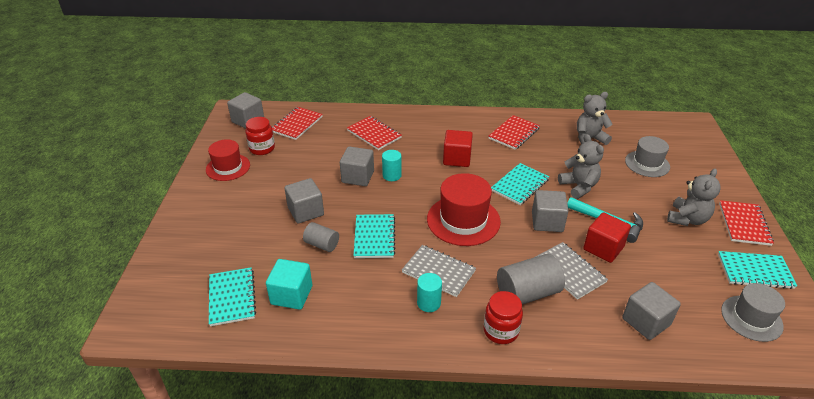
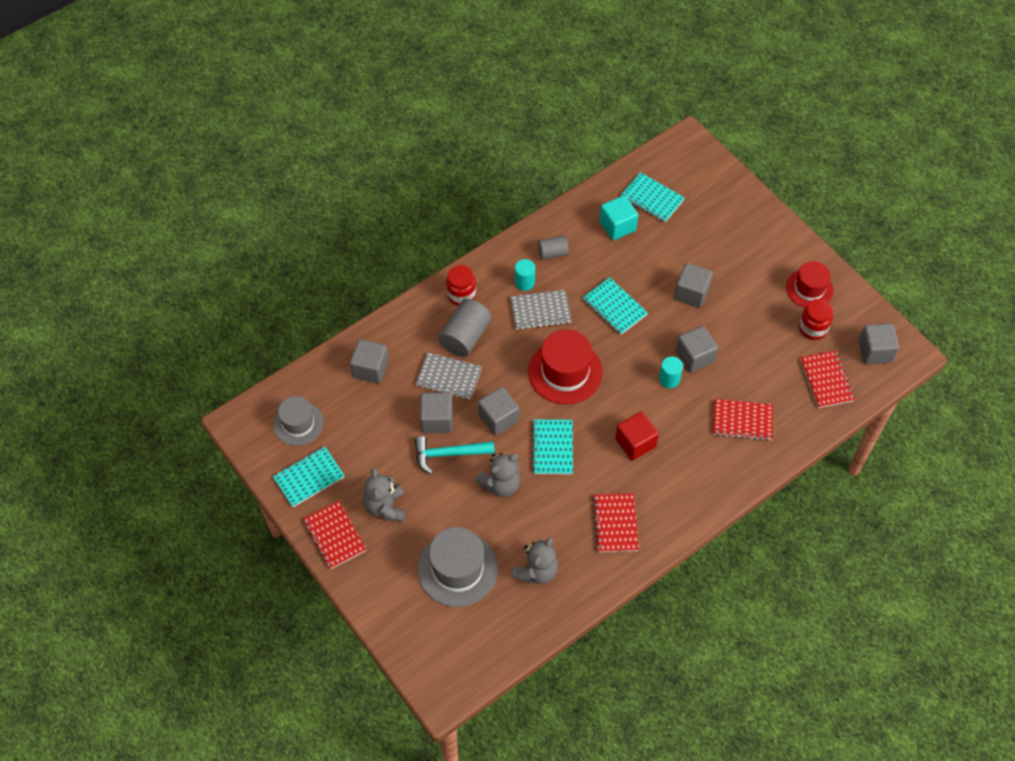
camera: 140 degrees right, 20 degrees up
grey cylinder [303,222,339,252] -> grey cylinder moved to [538,236,569,260]
grey teddy bear [558,134,604,199] -> grey teddy bear turned 60 degrees counterclockwise [475,453,520,497]
red cube [583,212,631,263] -> grey cube [420,393,453,433]
grey hat [625,136,670,177] -> grey hat [418,527,498,607], size x1.52

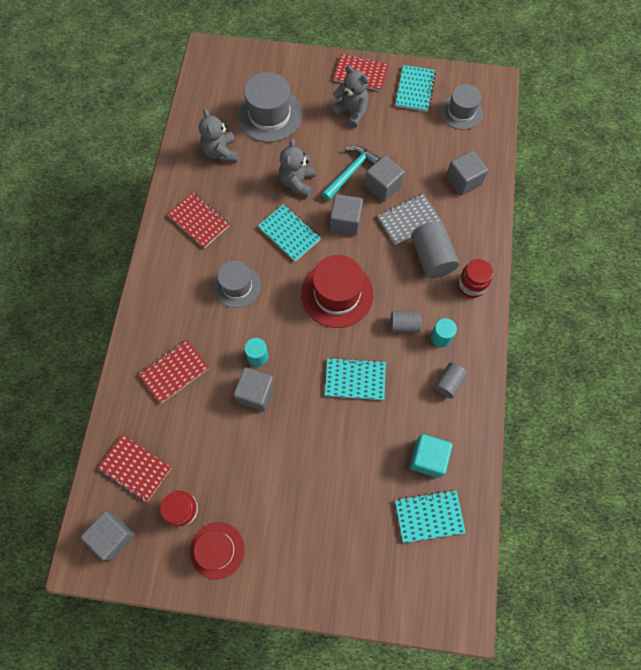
camera: 135 degrees right, 10 degrees up
grey notebook [510,290,572,330] -> grey cylinder [391,311,422,332]
red cube [615,411,659,460] -> grey hat [214,261,261,308]
grey cube [674,263,713,308] -> none

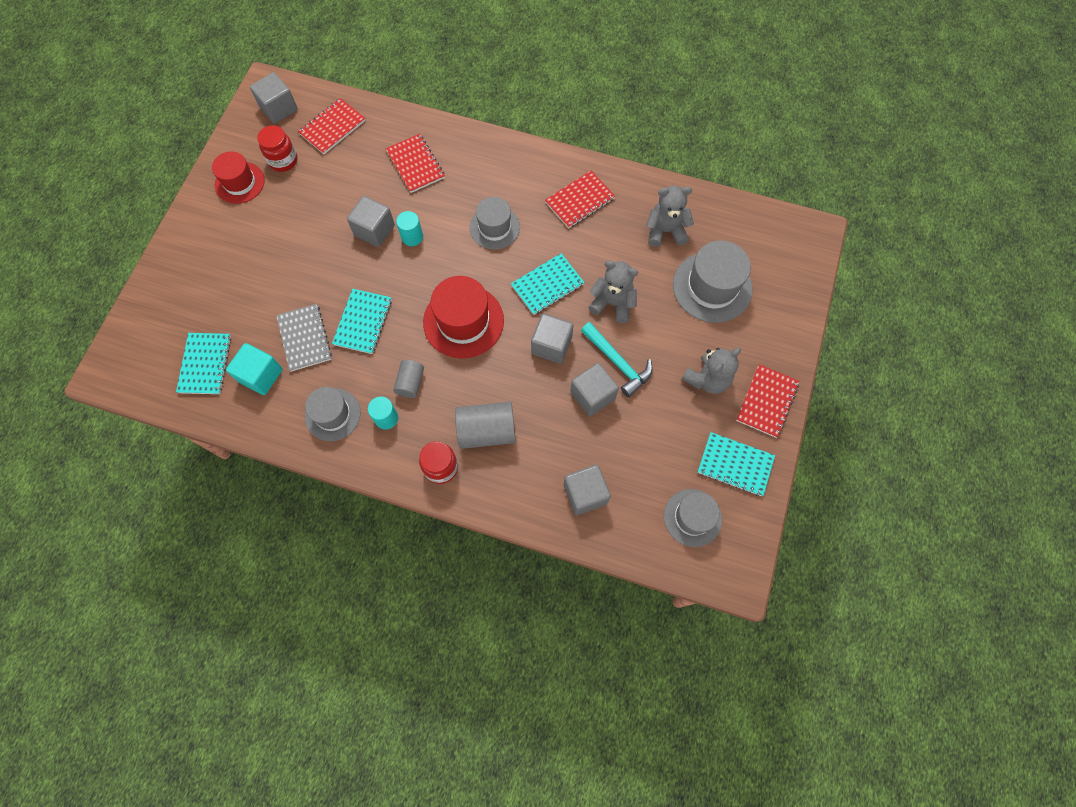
camera: 100 degrees right, 0 degrees up
grey notebook [378,193,442,245] -> grey notebook moved to [276,304,332,372]
grey cylinder [434,363,468,398] -> grey hat [305,387,361,441]

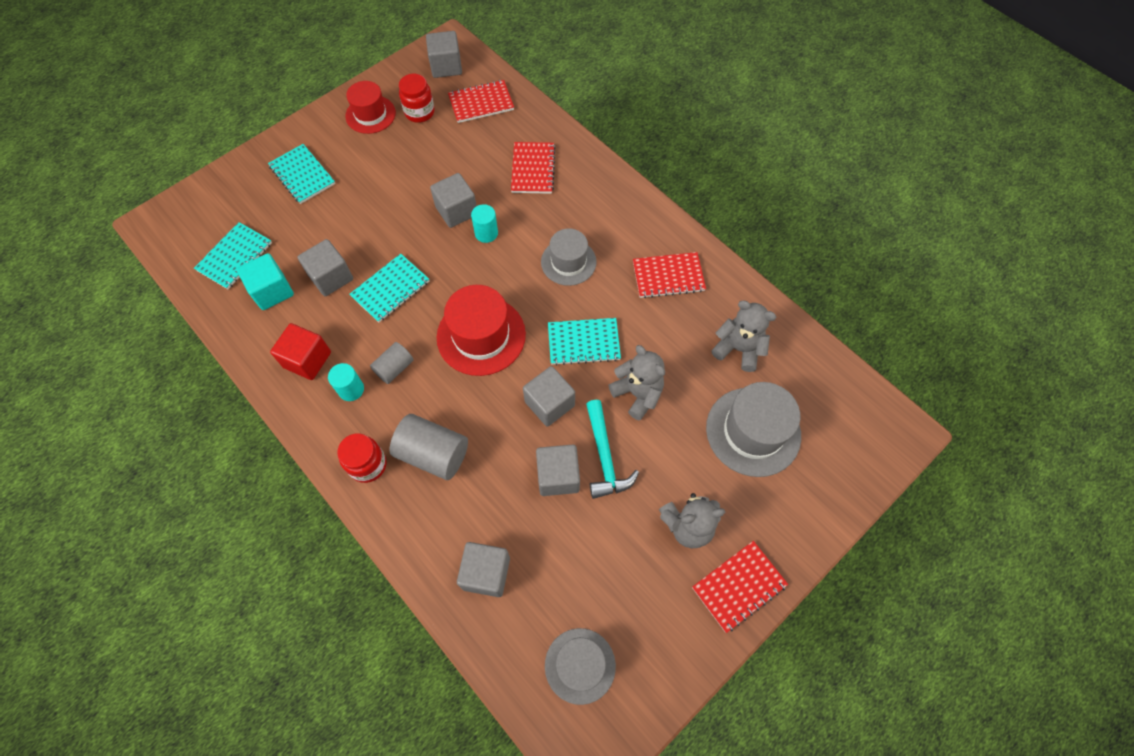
camera: 30 degrees right, 5 degrees down
grey notebook [276,304,332,372] -> grey cube [298,239,353,296]
grey hat [305,387,361,441] -> red cube [270,323,331,380]
turquoise notebook [698,432,775,496] -> turquoise notebook moved to [268,144,335,204]

